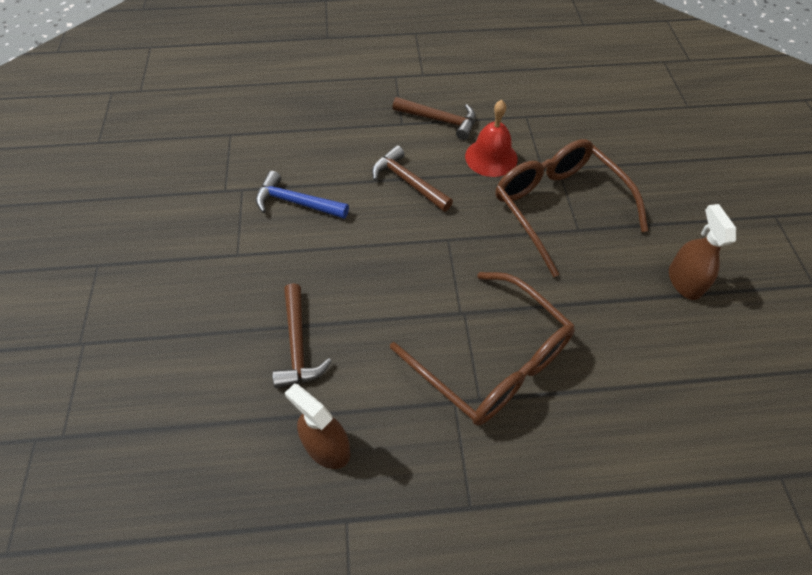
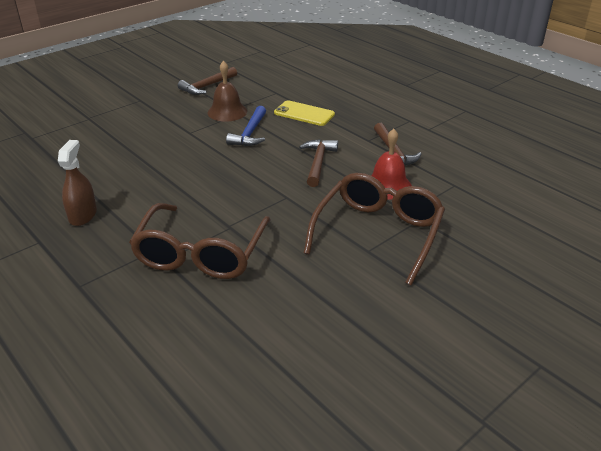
camera: 55 degrees right, 20 degrees down
blue hammer [256,171,349,219] -> blue hammer turned 150 degrees counterclockwise [226,106,266,146]
brown hammer [272,283,332,388] -> brown hammer moved to [178,67,237,95]
brown spray bottle [669,204,736,300] -> none
none -> brown bell [208,61,247,122]
none -> yellow phone [274,100,335,126]

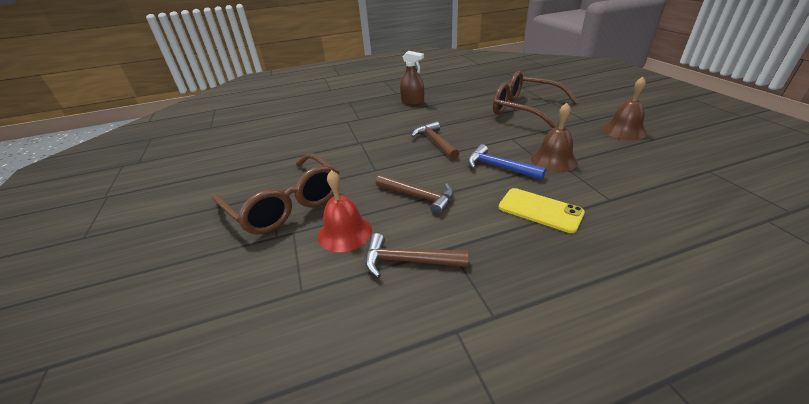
camera: 115 degrees right, 0 degrees up
brown glasses [129,203,271,279] -> brown glasses moved to [493,71,579,128]
brown hammer [178,67,237,95] -> brown hammer moved to [411,121,459,160]
yellow phone [274,100,335,126] -> yellow phone turned 75 degrees clockwise [499,188,585,233]
none -> brown bell [602,77,647,140]

